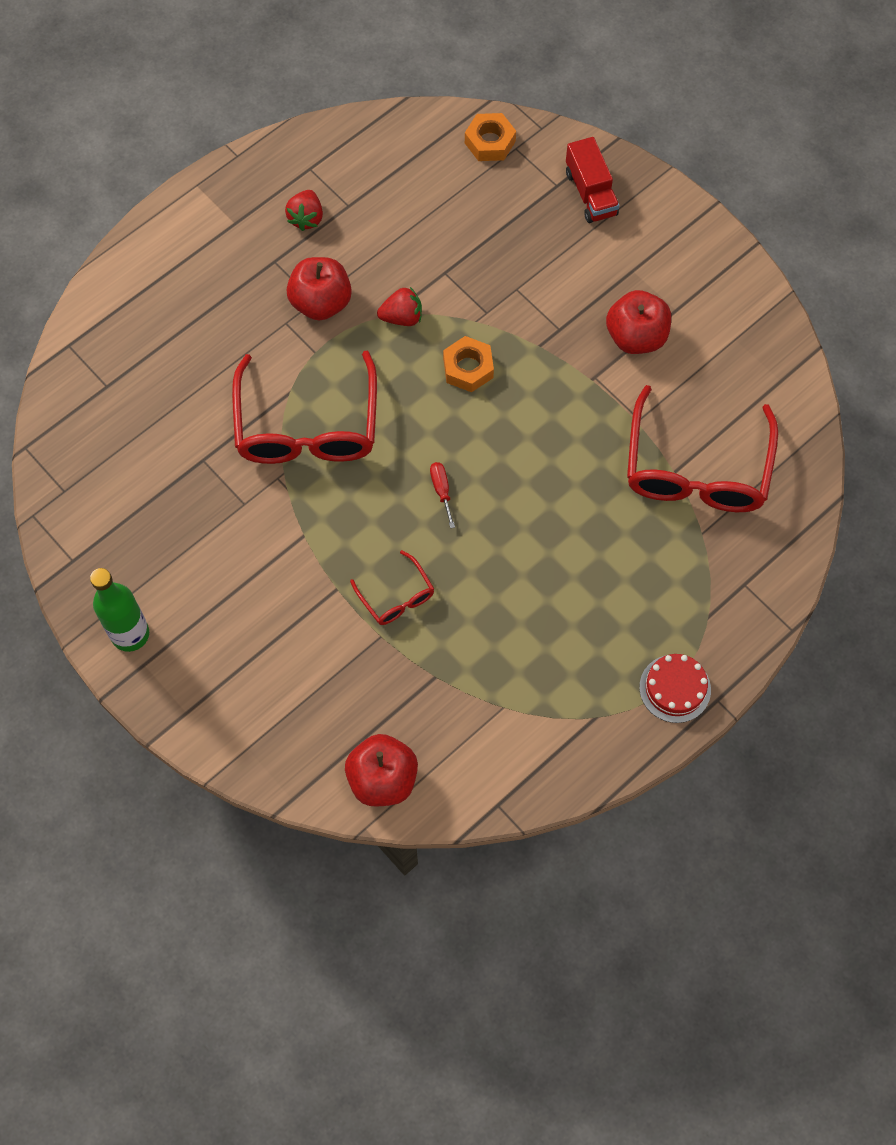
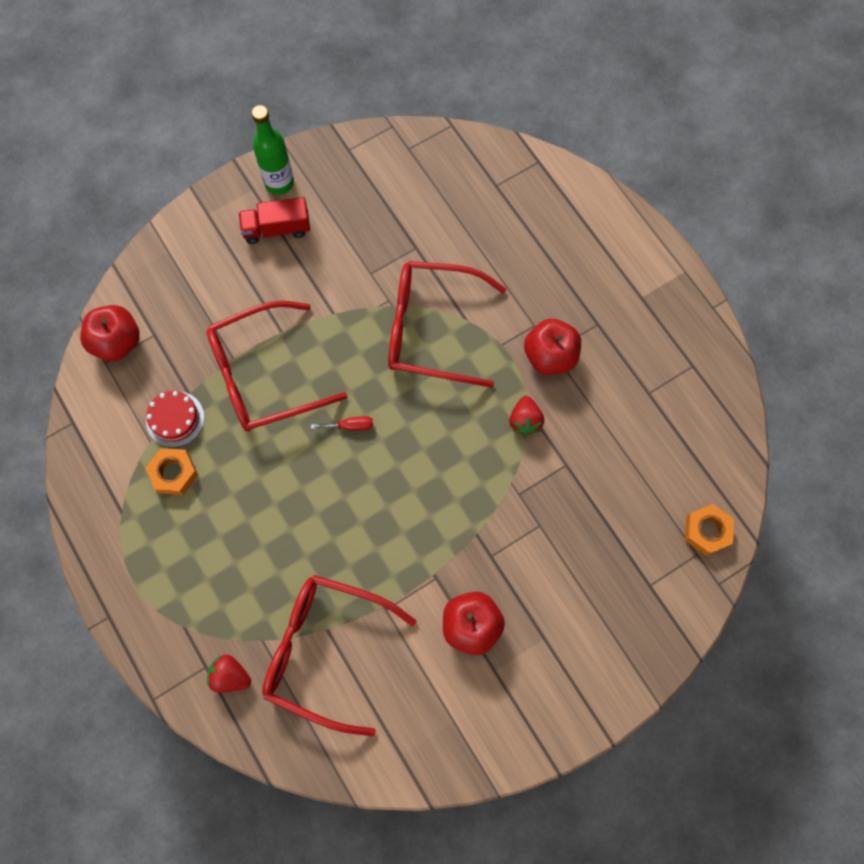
camera: 100 degrees right, 5 degrees up
red strawberry [285,190,323,231] -> red strawberry moved to [207,655,251,693]
red glasses [350,550,434,625] -> red glasses [207,301,347,432], size x2.14
orange nut [443,336,494,392] -> orange nut moved to [146,448,198,495]
red truck [566,137,620,223] -> red truck moved to [238,197,310,244]
red cake [639,654,711,723] -> red cake moved to [146,391,204,447]

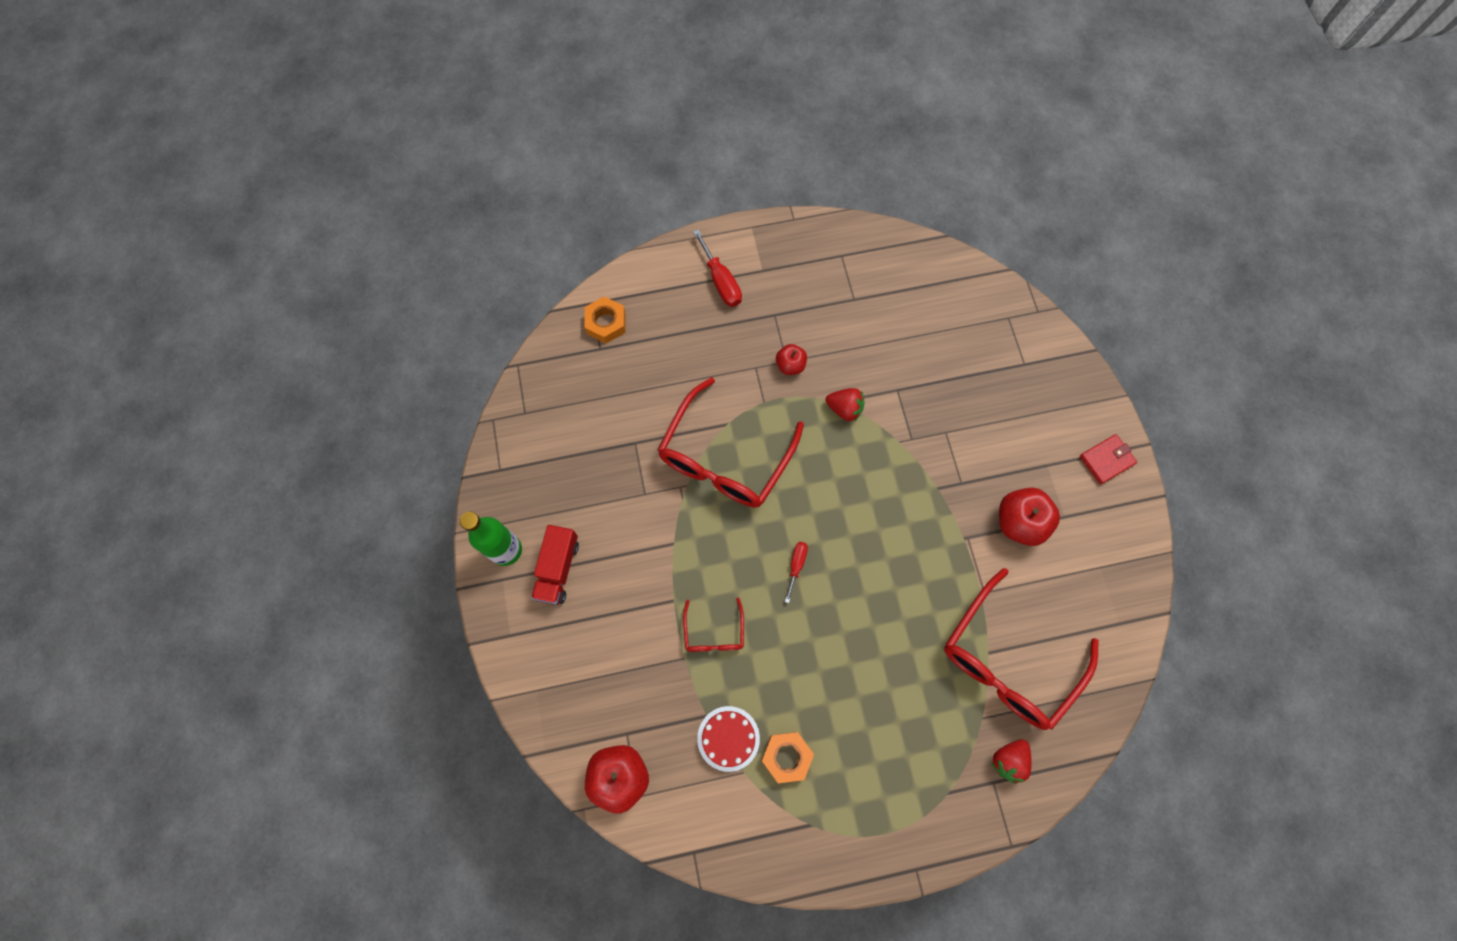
camera: 70 degrees left, 0 degrees up
red glasses [207,301,347,432] -> red glasses [683,598,744,652], size x0.47
red apple [524,319,581,375] -> red apple [776,344,807,375], size x0.58
orange nut [685,504,734,556] -> orange nut moved to [584,296,626,343]
none -> red screwdriver [693,229,742,307]
none -> red wallet [1080,434,1137,484]

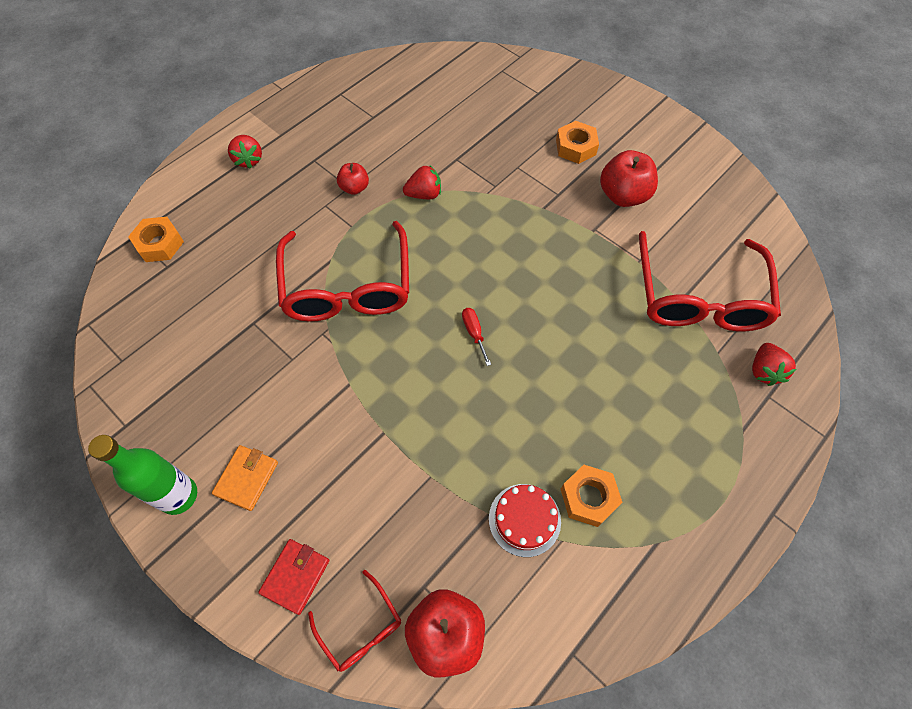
camera: 35 degrees left, 10 degrees down
red truck [531,525,579,605] -> orange wallet [212,445,278,511]
red glasses [683,598,744,652] -> red glasses moved to [308,570,401,672]
red screwdriver [693,229,742,307] -> red strawberry [228,135,262,169]
red wallet [1080,434,1137,484] -> red wallet moved to [258,539,329,615]
none -> orange nut [556,121,599,164]

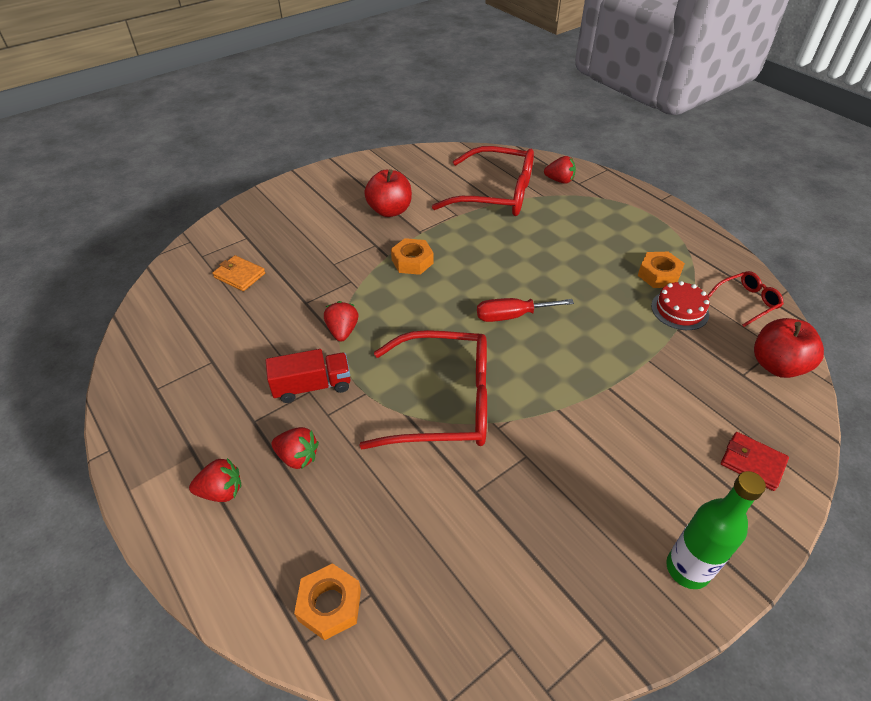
camera: 80 degrees left, 15 degrees down
orange wallet [212,445,278,511] -> orange wallet moved to [212,255,265,291]
red glasses [308,570,401,672] -> red glasses moved to [707,271,784,327]
red apple [337,163,369,195] -> red truck [266,349,351,403]
red screwdriver [462,308,491,366] -> red screwdriver [477,298,574,322], size x1.64
orange nut [556,121,599,164] -> orange nut moved to [391,238,434,275]
none -> red strawberry [271,427,319,469]

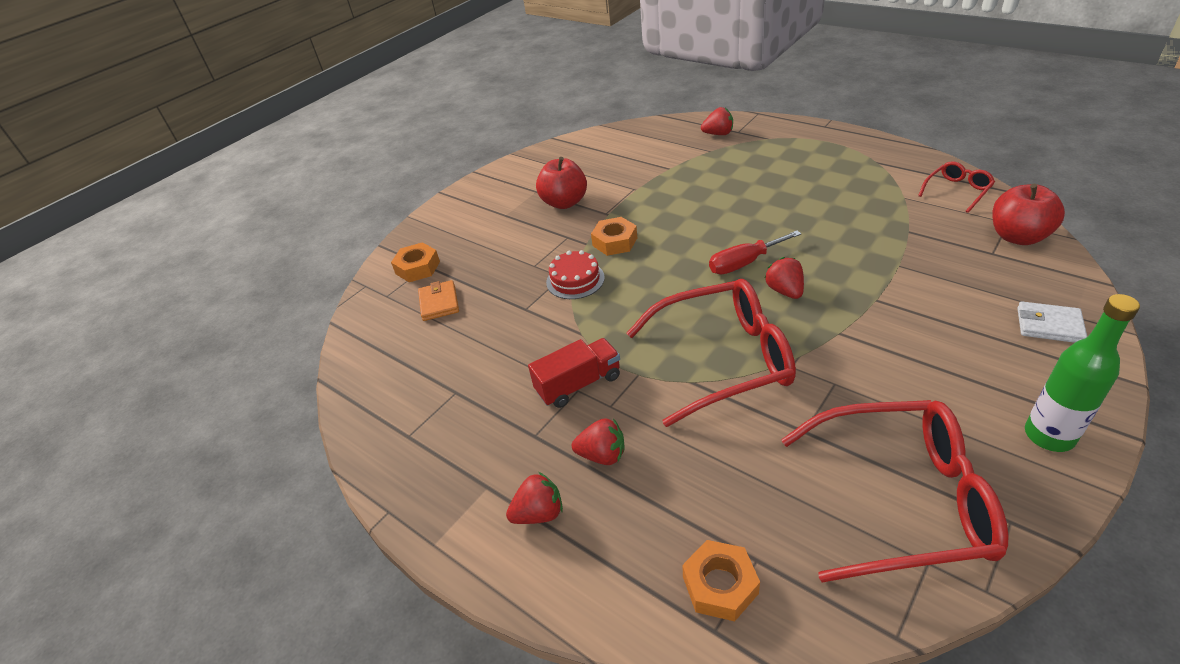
camera: 10 degrees left, 5 degrees down
orange wallet [212,255,265,291] -> orange wallet turned 60 degrees clockwise [418,280,459,321]
red strawberry [324,301,358,342] -> red strawberry moved to [765,257,804,299]
red glasses [432,146,534,216] -> red glasses moved to [781,400,1009,582]
orange nut [638,252,685,288] -> orange nut moved to [391,242,440,282]
red cake [651,281,709,330] -> red cake moved to [546,250,605,299]
red wallet [721,432,789,491] -> white wallet [1017,301,1087,343]

